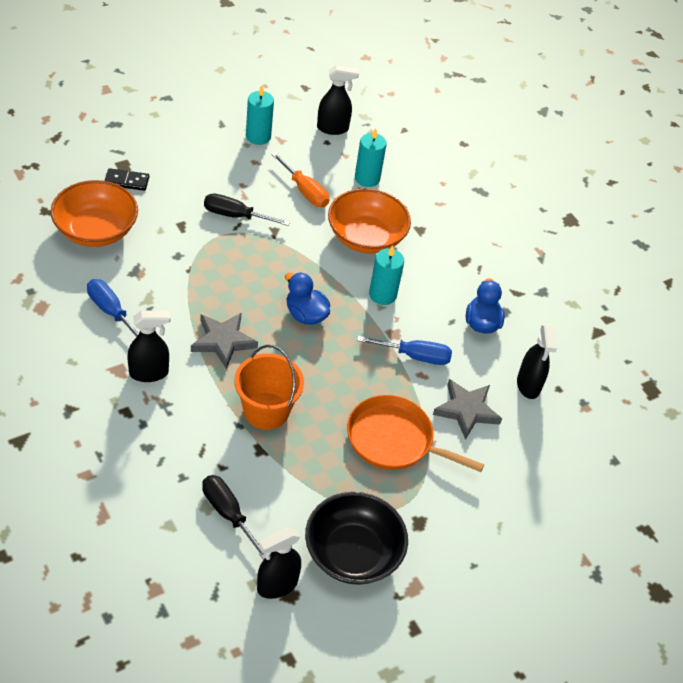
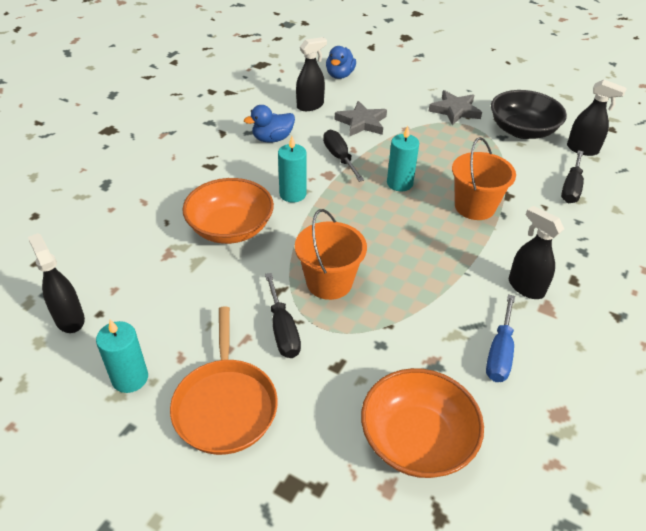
camera: 115 degrees left, 5 degrees down
black domino [105,168,149,191] -> none
grey star [191,312,258,369] -> grey star moved to [429,90,482,125]
orange screwdriver [271,152,329,207] -> none
blue duck [285,272,330,325] -> blue duck moved to [326,46,356,79]
orange pan [347,395,484,472] -> orange pan moved to [170,306,278,455]
turquoise candle [355,128,387,187] -> turquoise candle moved to [387,126,419,191]
blue screwdriver [357,336,452,365] -> black screwdriver [323,130,364,182]
none -> orange bucket [295,209,367,300]

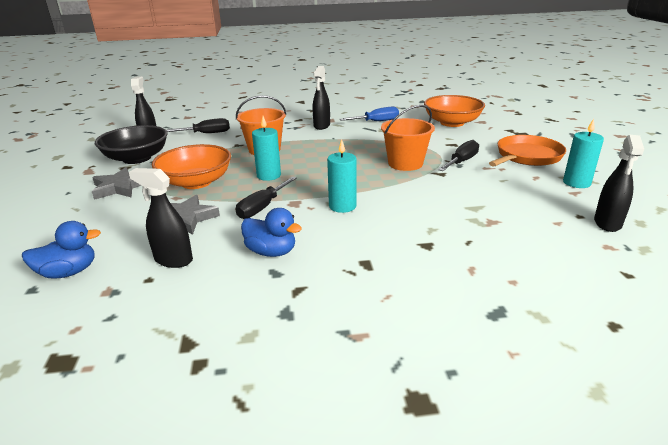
camera: 125 degrees left, 15 degrees down
orange bowl [182,178,274,244] -> orange bowl moved to [152,144,231,189]

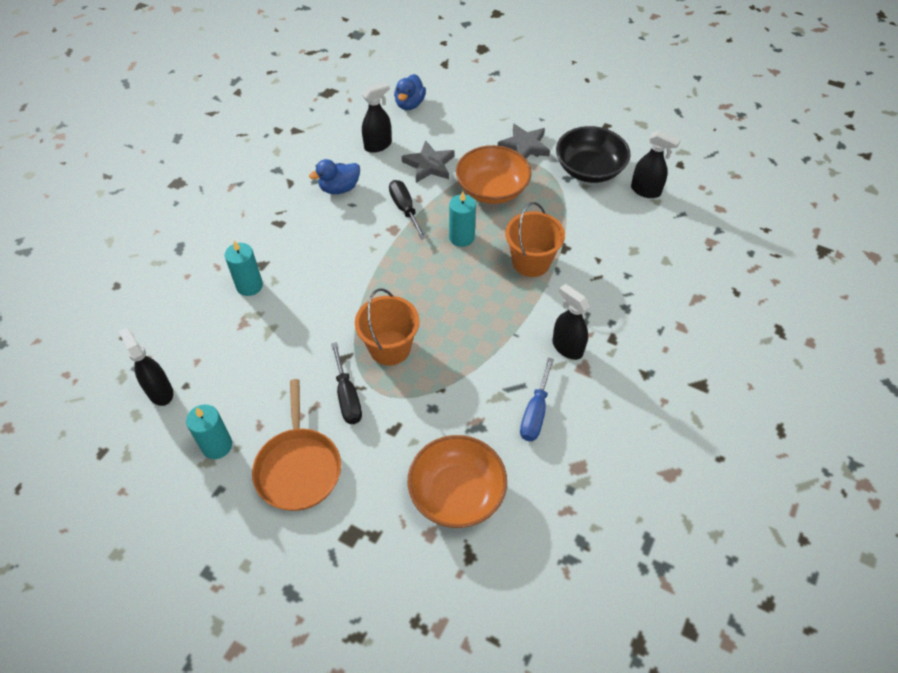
camera: 125 degrees right, 25 degrees up
black screwdriver [166,118,230,133] -> none
turquoise candle [327,139,357,213] -> turquoise candle moved to [225,240,263,296]

